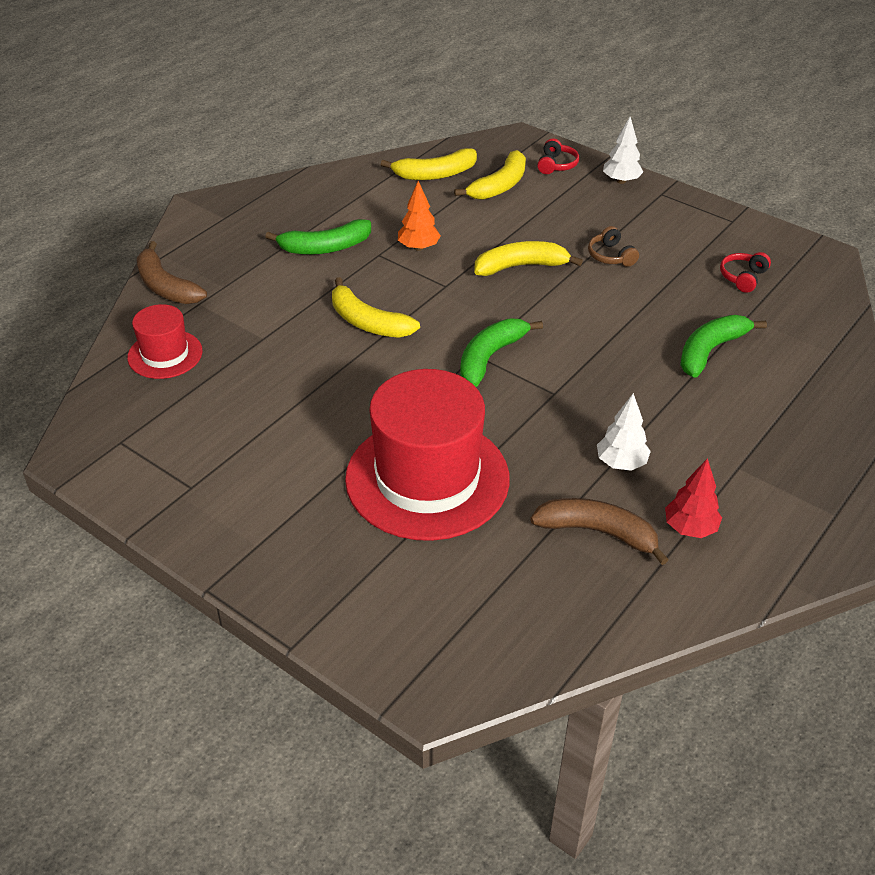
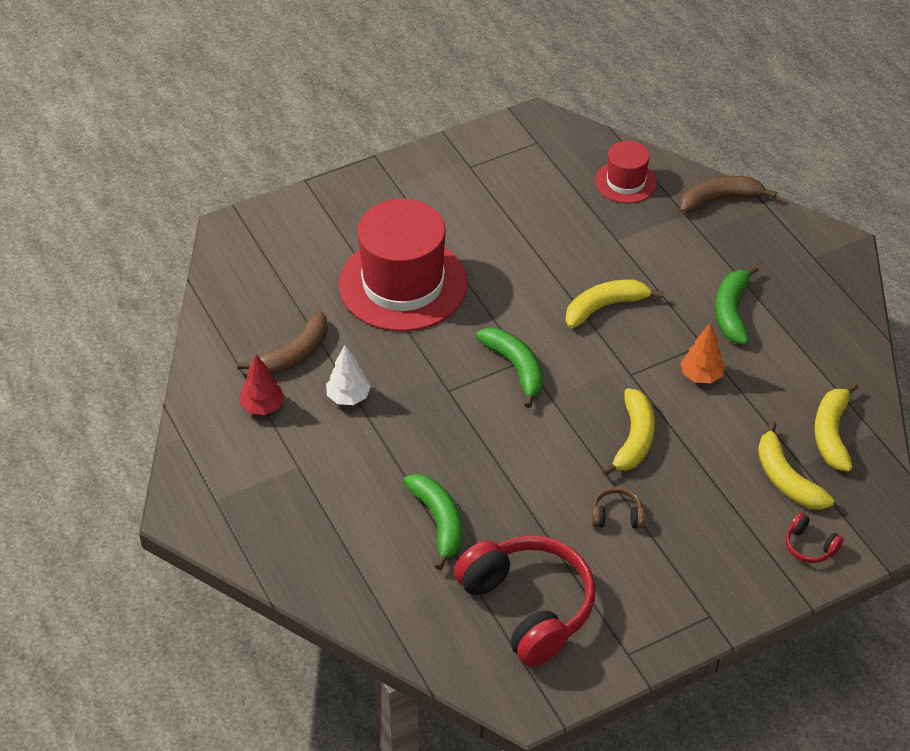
camera: 115 degrees right, 5 degrees up
white tree [603,117,643,184] -> none
red headphones [720,252,771,293] -> red headphones [454,535,595,667], size x2.43

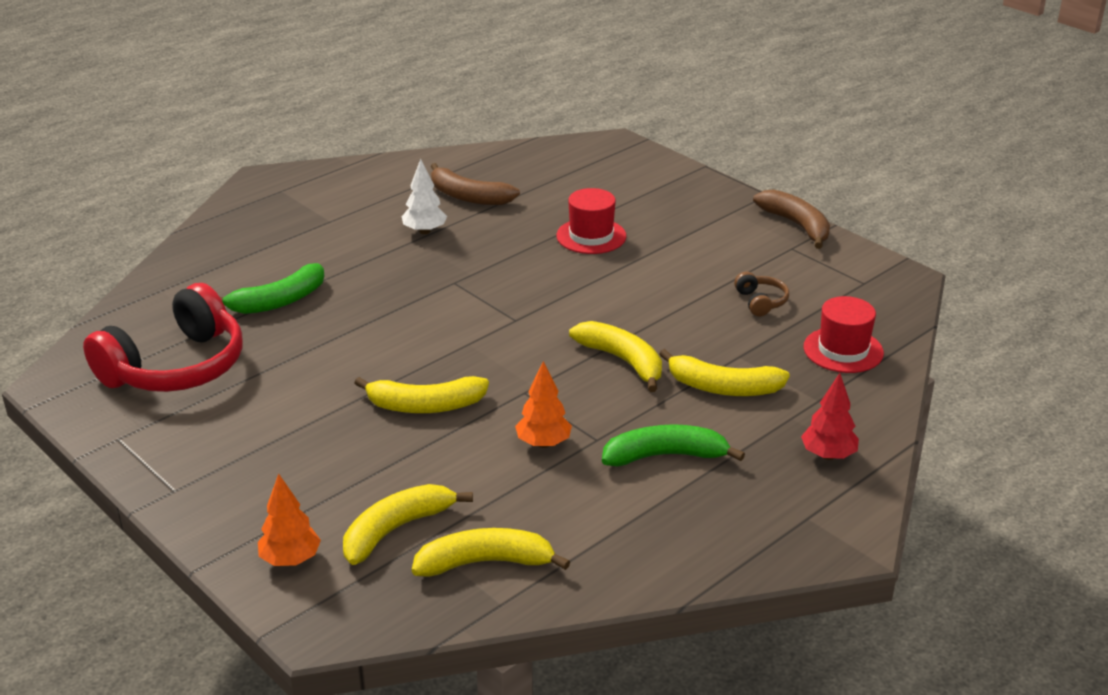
camera: 75 degrees right, 15 degrees down
red tree [240,354,285,415] -> red tree moved to [801,373,859,460]
red hat [339,199,468,332] -> red hat [556,188,626,254], size x0.50
green banana [476,328,543,408] -> none
brown headphones [592,487,644,529] -> brown headphones moved to [734,272,789,316]
brown banana [679,176,777,213] -> brown banana moved to [753,189,830,249]
red headphones [785,513,844,563] -> orange tree [258,474,321,566]
none -> yellow banana [659,349,790,396]

